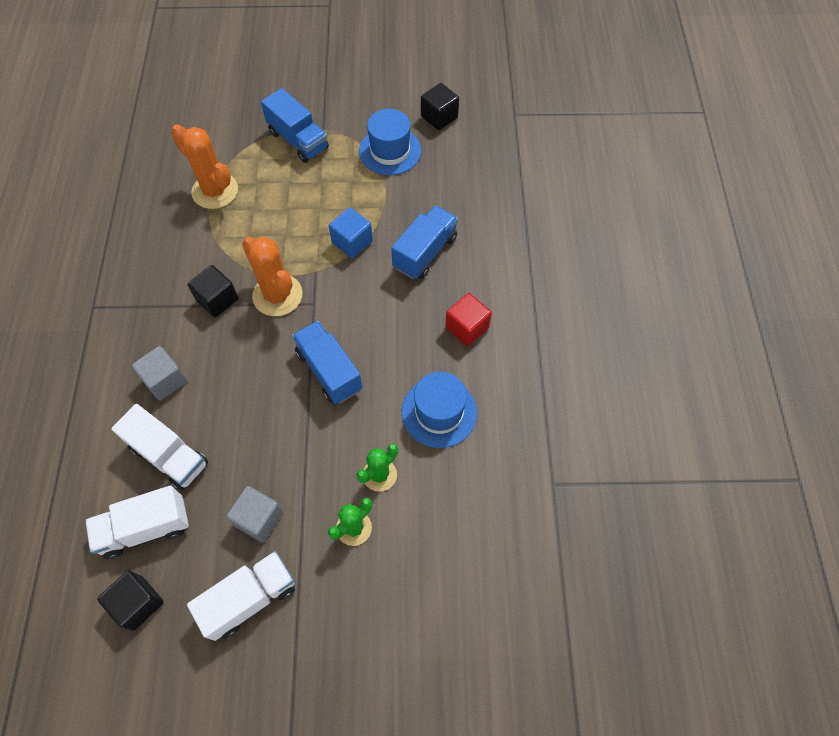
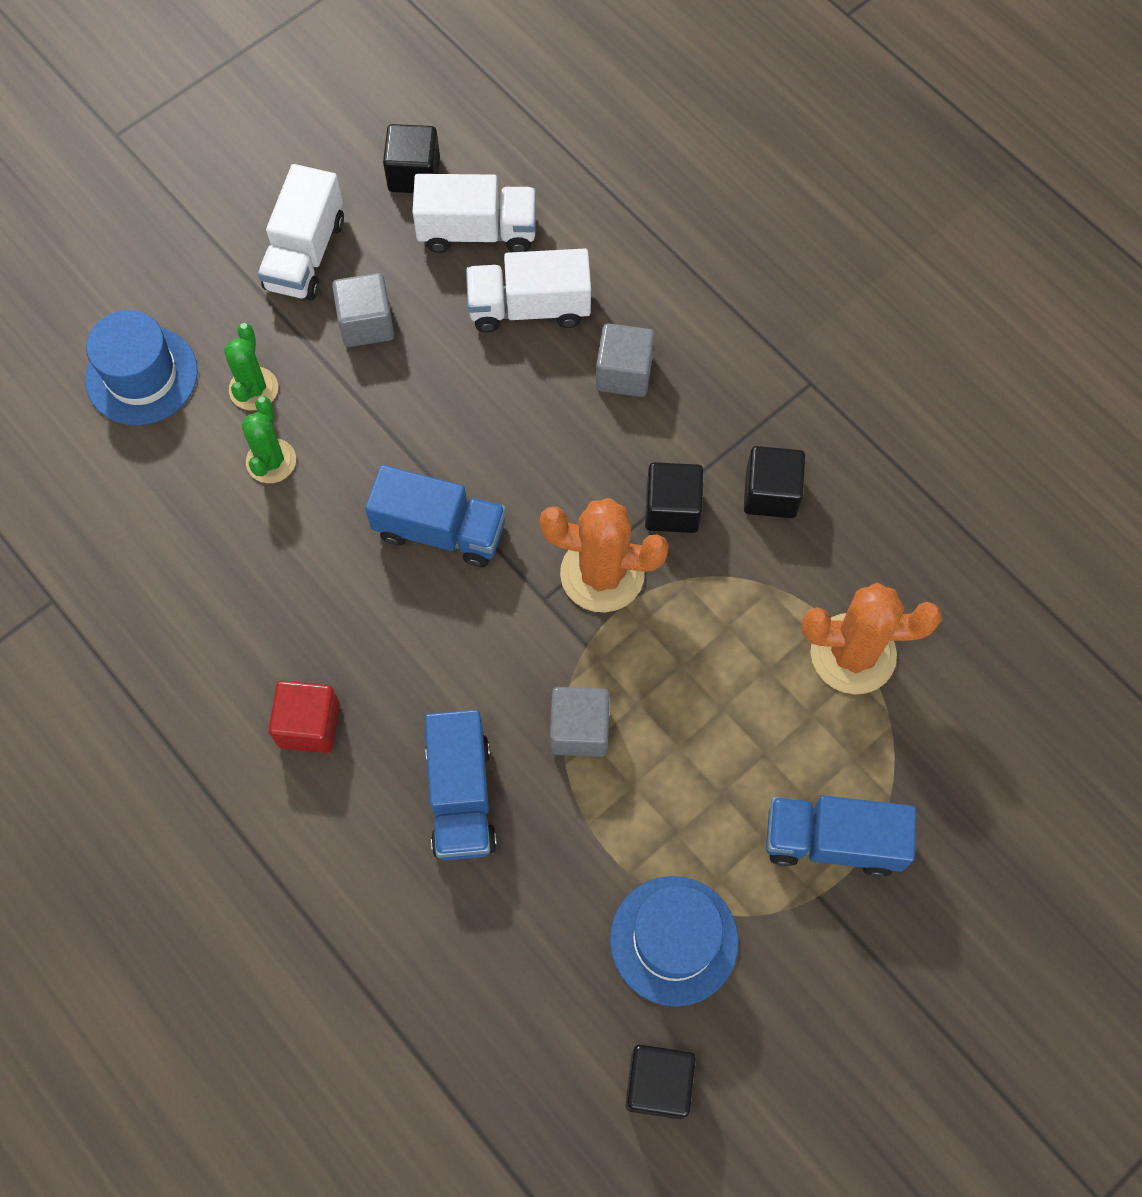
camera: 140 degrees right, 5 degrees up
white truck [85,486,189,559] -> white truck turned 60 degrees clockwise [412,174,536,253]
blue cube [329,208,373,258] -> grey cube [550,687,610,757]
blue hat [402,372,477,448] -> blue hat moved to [85,310,198,425]
none -> black cube [744,446,805,518]

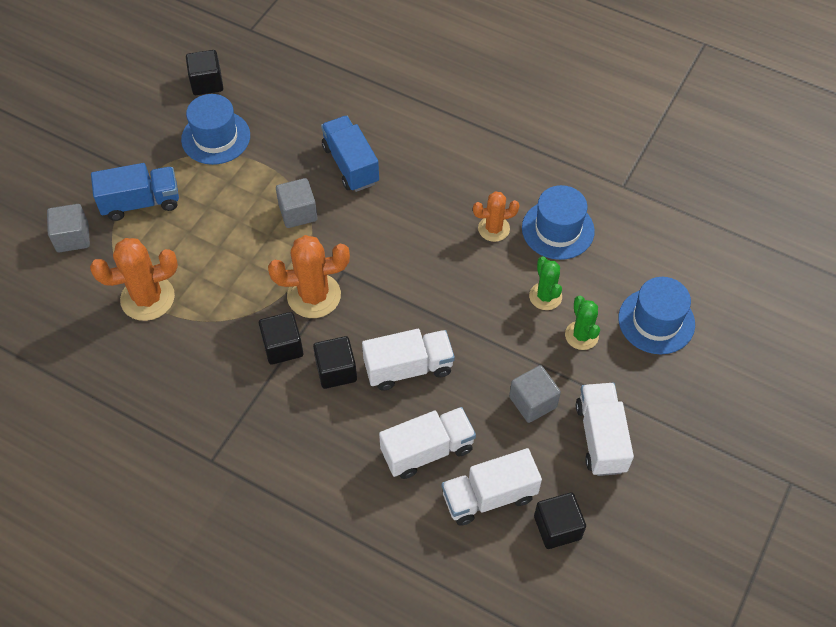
camera: 160 degrees right, 10 degrees down
red cube [268,681,340,753] -> none
blue truck [365,465,506,567] -> none
grey cube [596,323,655,397] -> grey cube moved to [47,204,90,252]
black cube [744,446,805,518] -> black cube moved to [313,336,357,389]
none -> white truck [362,329,455,391]
none -> orange cactus [473,191,519,242]
none -> blue hat [522,185,595,260]

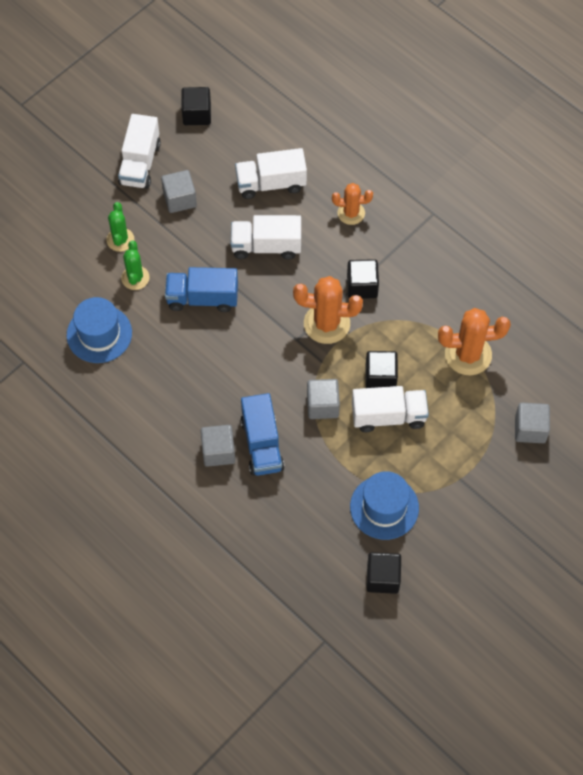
camera: 165 degrees left, 5 degrees up
blue truck [91,163,179,221] -> blue truck moved to [165,267,238,312]
black cube [313,336,357,389] -> black cube moved to [365,351,398,388]
white truck [442,448,542,526] -> white truck moved to [352,386,429,432]
orange cactus [473,191,519,242] -> orange cactus moved to [332,183,373,225]
blue hat [619,277,695,354] -> none
none -> grey cube [201,425,235,467]

